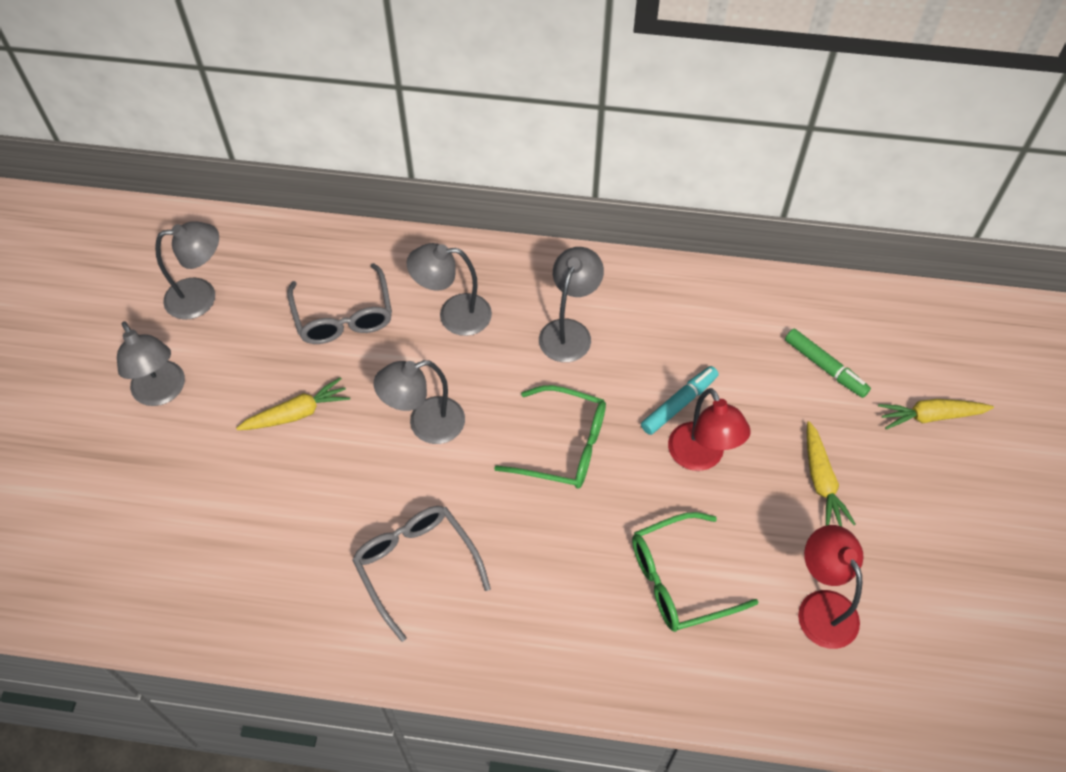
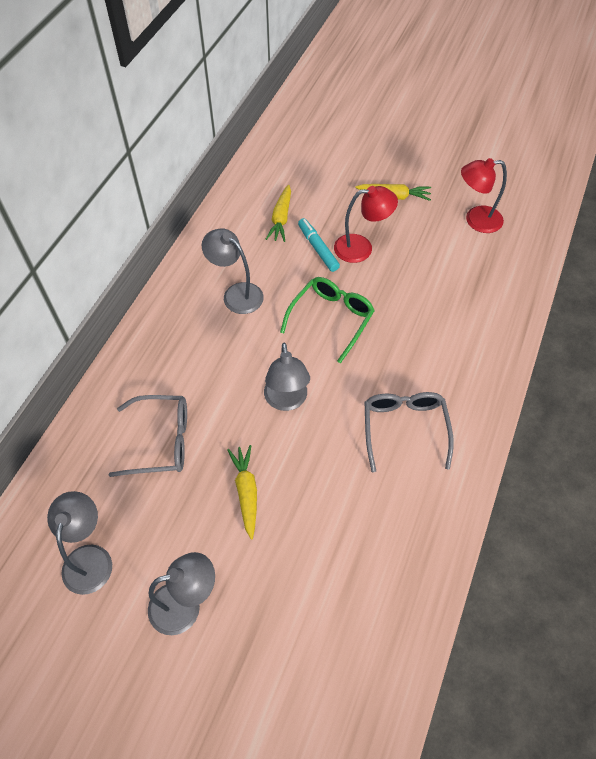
camera: 75 degrees left, 0 degrees up
grey glasses [353,506,491,642] -> grey glasses turned 105 degrees clockwise [364,392,454,472]
grey lamp [407,243,492,336] -> none
green glasses [632,512,758,632] -> none
green marker [785,329,871,398] -> none
yellow carrot [878,399,994,430] -> yellow carrot moved to [266,185,291,242]

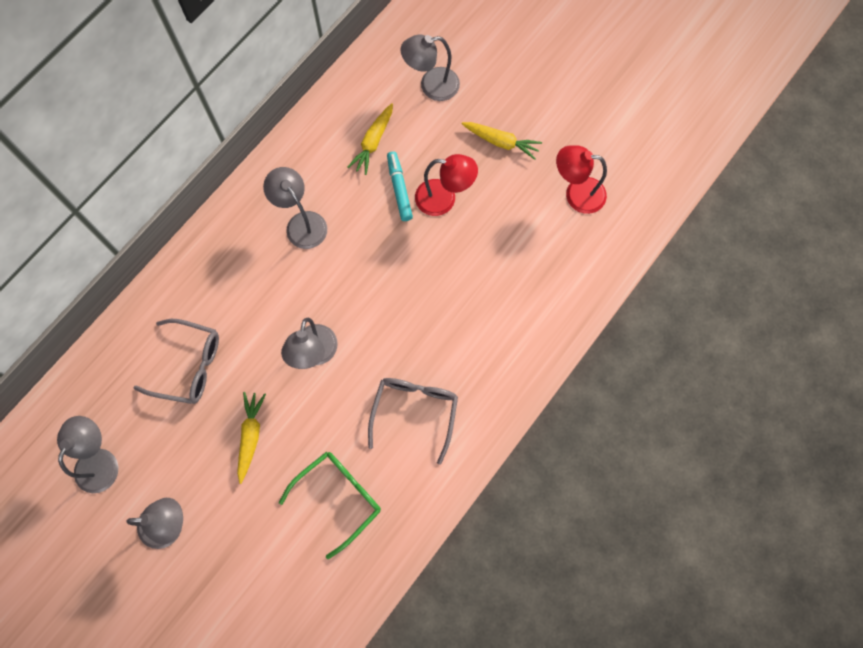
camera: 15 degrees right, 15 degrees up
green glasses [280,277,375,364] -> green glasses moved to [279,451,381,559]
none -> grey lamp [401,35,460,101]

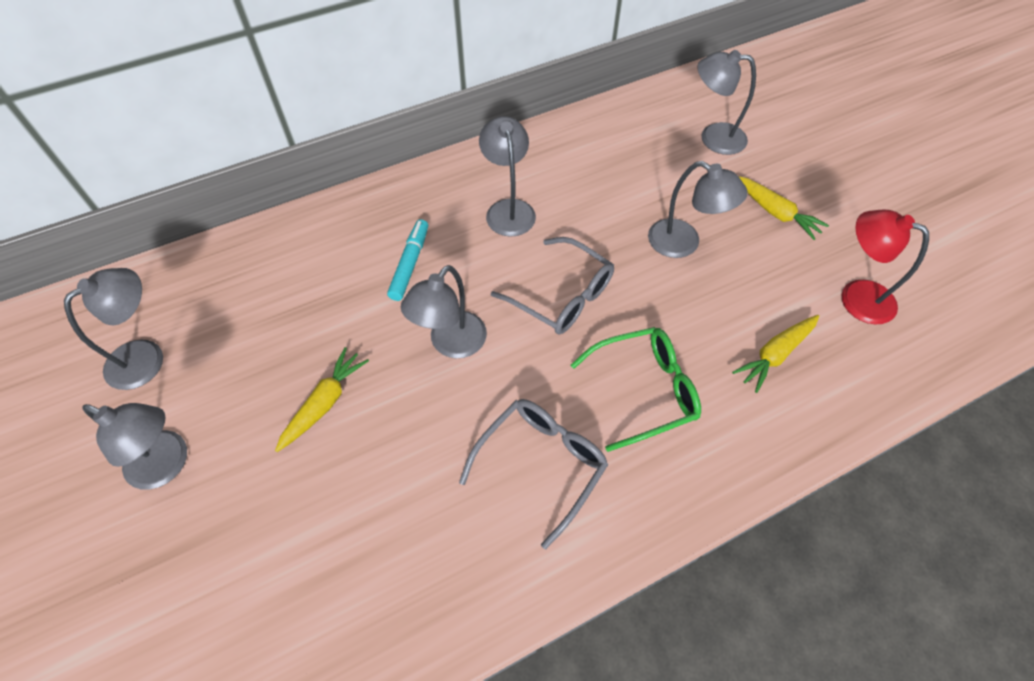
camera: 25 degrees right, 15 degrees down
grey glasses [134,319,219,404] -> grey glasses moved to [491,237,614,335]
green glasses [279,451,381,559] -> green glasses moved to [571,327,701,452]
yellow carrot [348,103,393,175] -> yellow carrot moved to [732,315,819,393]
turquoise marker [387,151,413,221] -> turquoise marker moved to [387,219,428,301]
red lamp [415,154,478,216] -> grey lamp [648,161,748,258]

